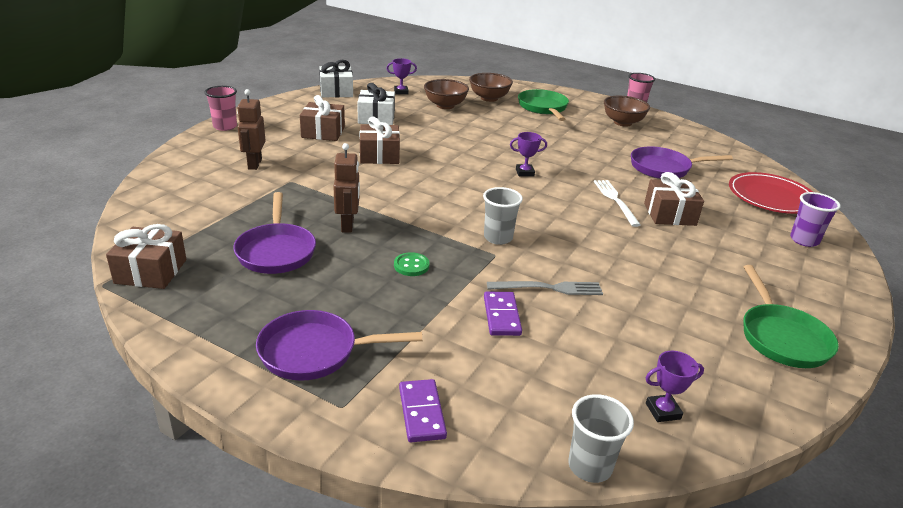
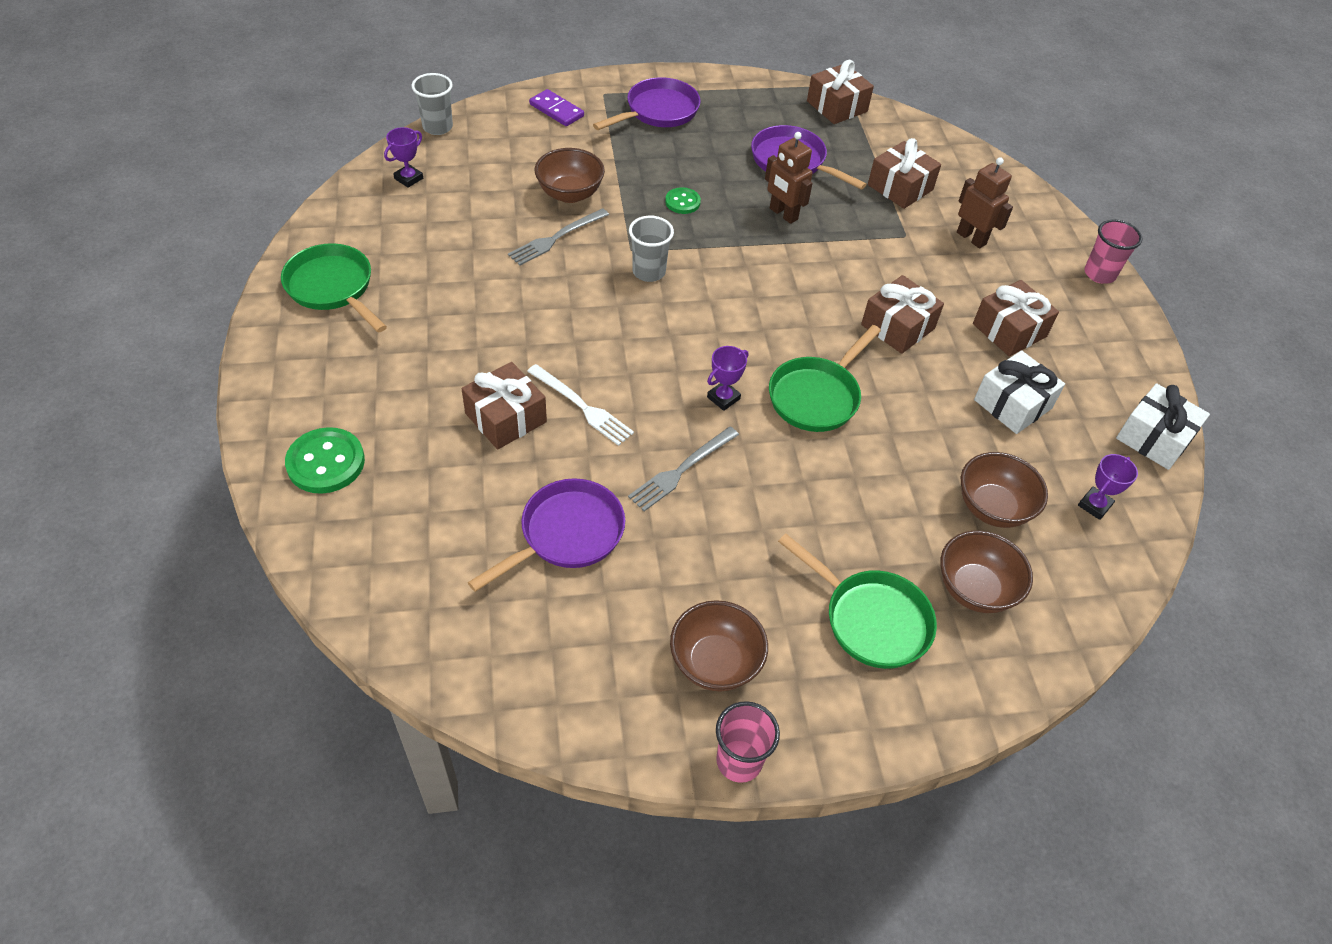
camera: 140 degrees right, 20 degrees up
purple domino [484,292,522,336] -> brown bowl [535,148,605,203]
red plate [729,172,813,214] -> none
purple cup [790,192,841,247] -> green button [285,427,365,494]
none -> grey fork [628,427,739,511]
none -> green pan [769,325,881,432]
none -> brown gift [868,138,941,209]

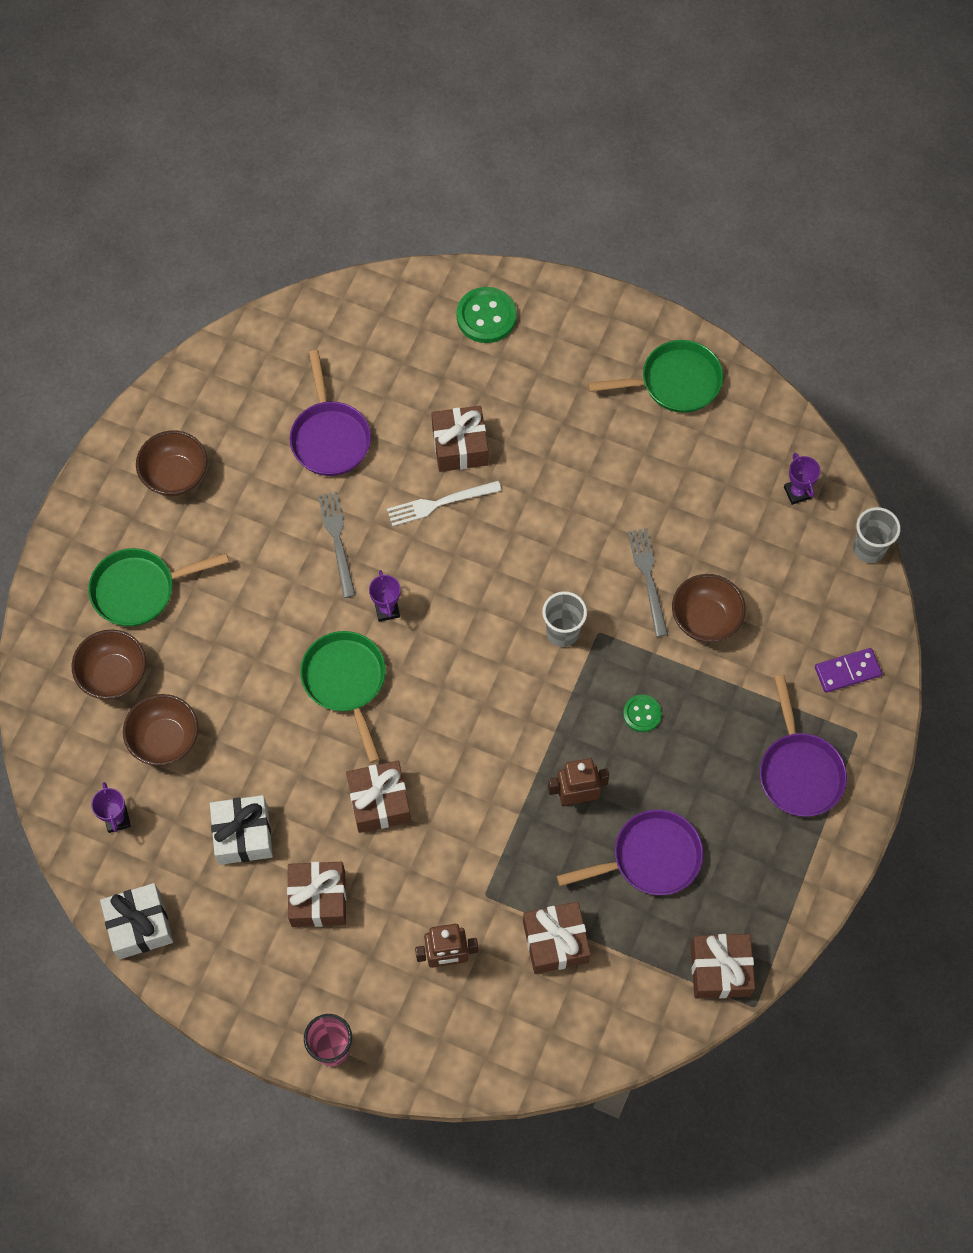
camera: 125 degrees right, 15 degrees up
pink cup [716,701,780,783] -> none

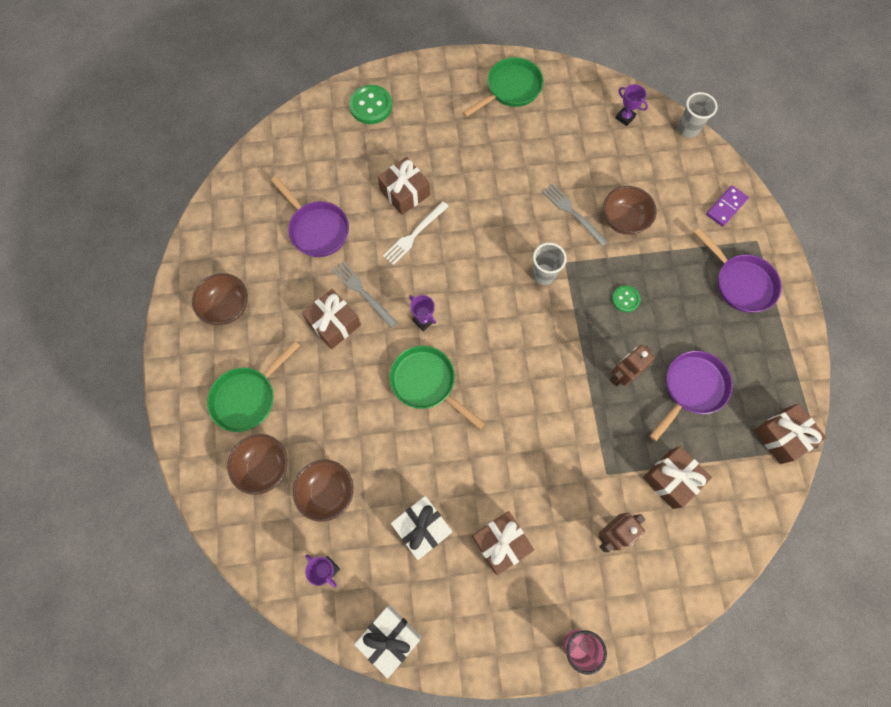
camera: 30 degrees left, 5 degrees up
brown gift [346,761,411,833] -> brown gift moved to [302,289,361,349]

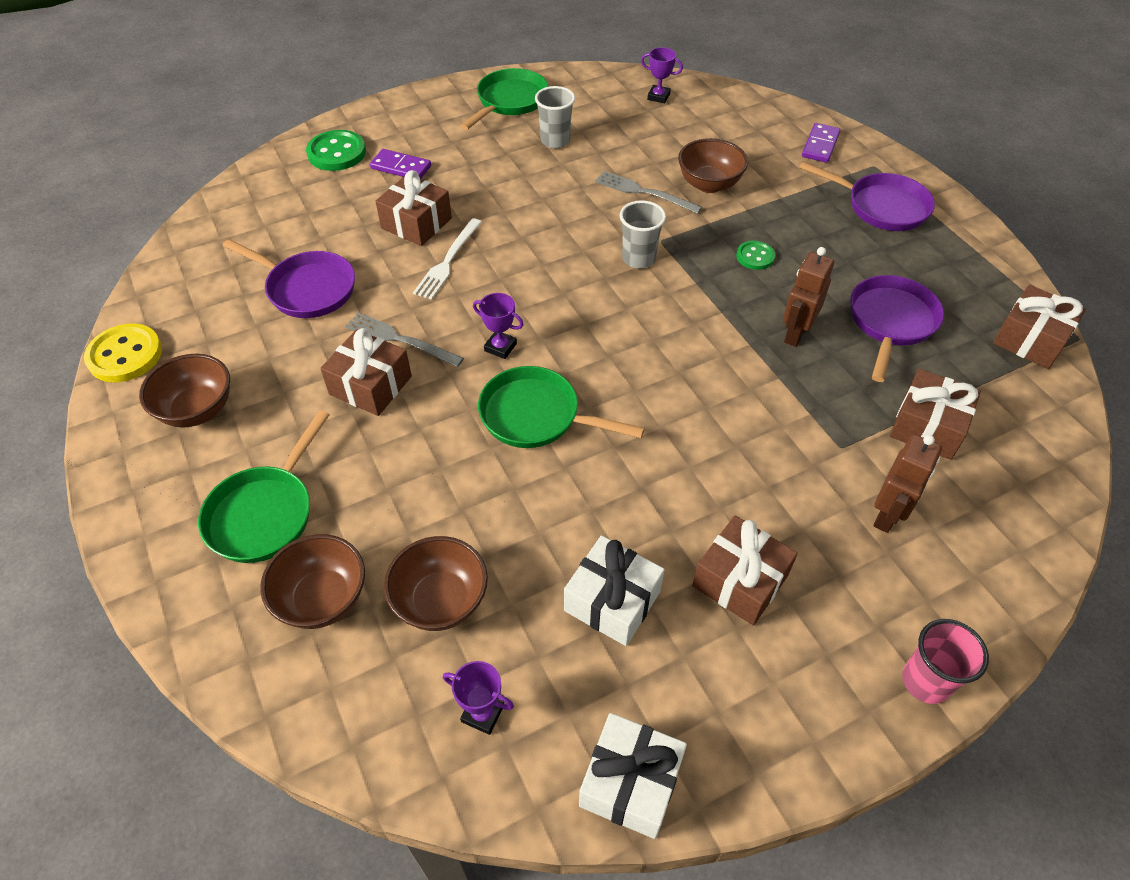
camera: 20 degrees left, 20 degrees down
grey cup [677,92,718,138] -> grey cup moved to [535,86,575,148]
none -> yellow button [84,323,162,382]
none -> purple domino [370,149,431,179]

